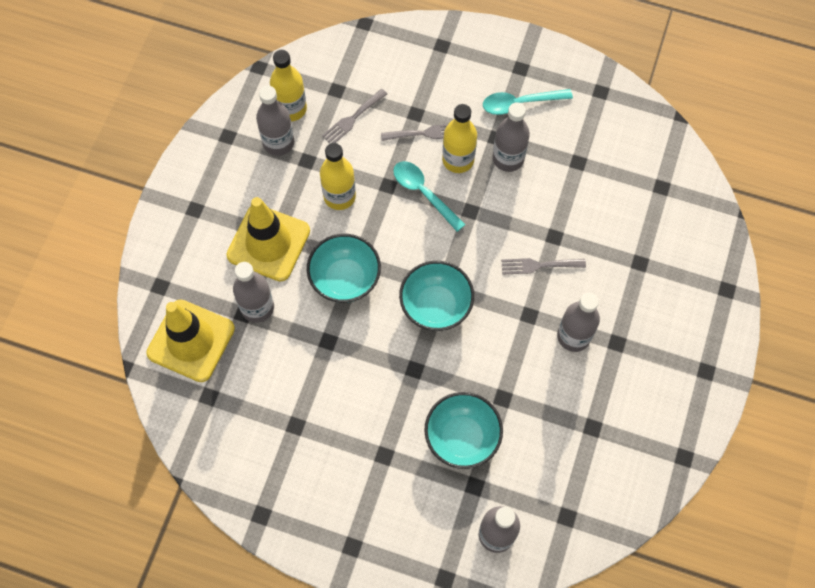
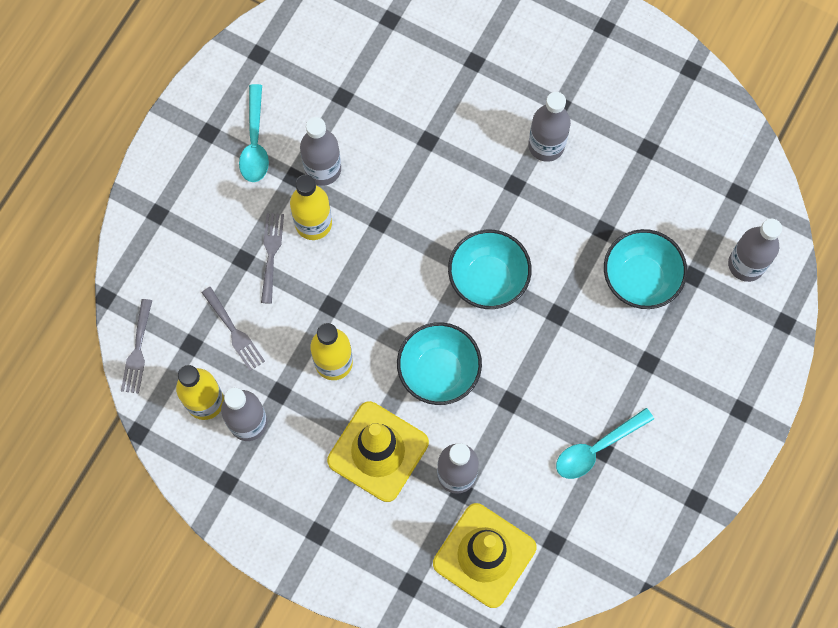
camera: 80 degrees left, 5 degrees up
turquoise spoon [393,161,466,232] -> turquoise spoon moved to [556,408,654,479]
grey fork [501,258,586,275] -> grey fork moved to [121,299,152,394]

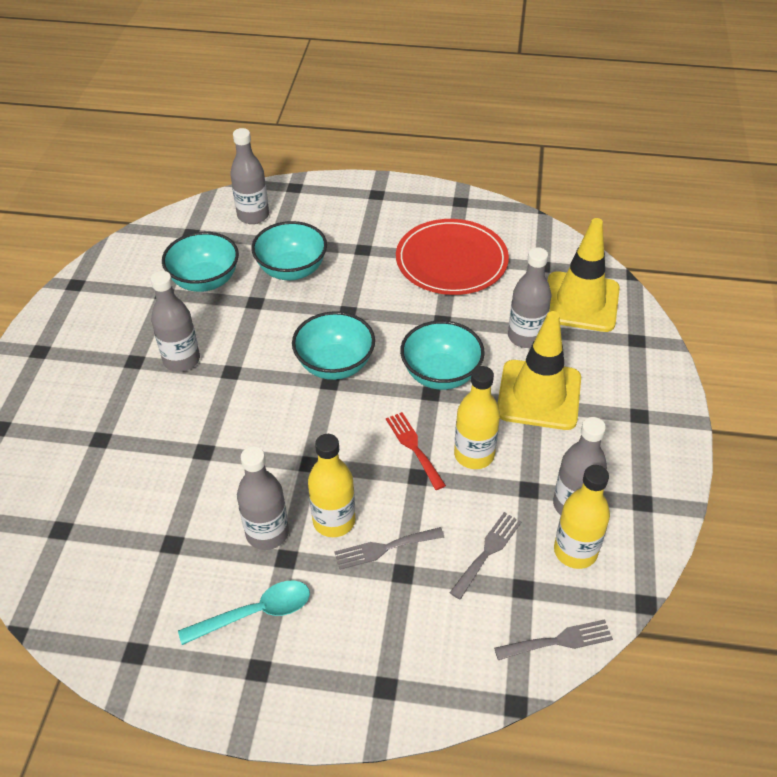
camera: 110 degrees left, 25 degrees down
turquoise spoon [556,408,654,479] -> red plate [396,219,509,295]
none -> turquoise bowl [162,232,239,292]
none -> red fork [386,412,446,490]

